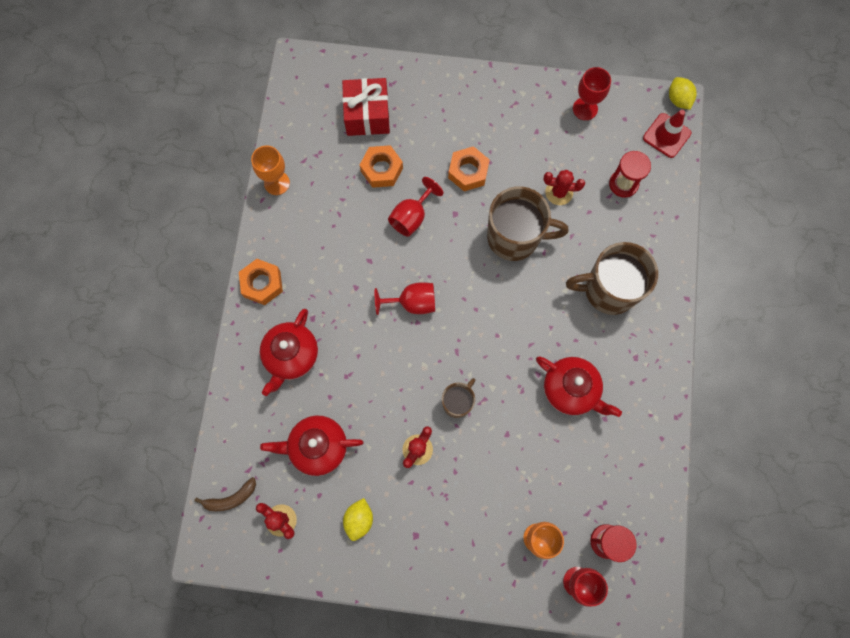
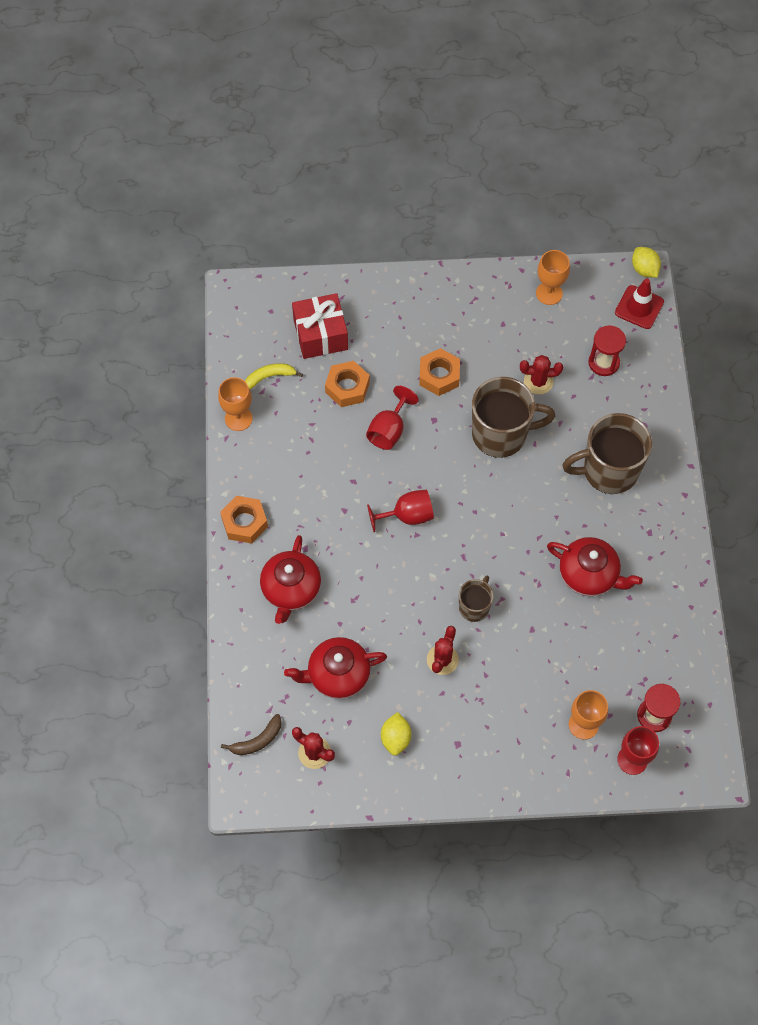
camera: 10 degrees left, 10 degrees down
red goblet [573,67,611,120] -> orange goblet [536,250,570,305]
none -> yellow banana [245,363,303,389]

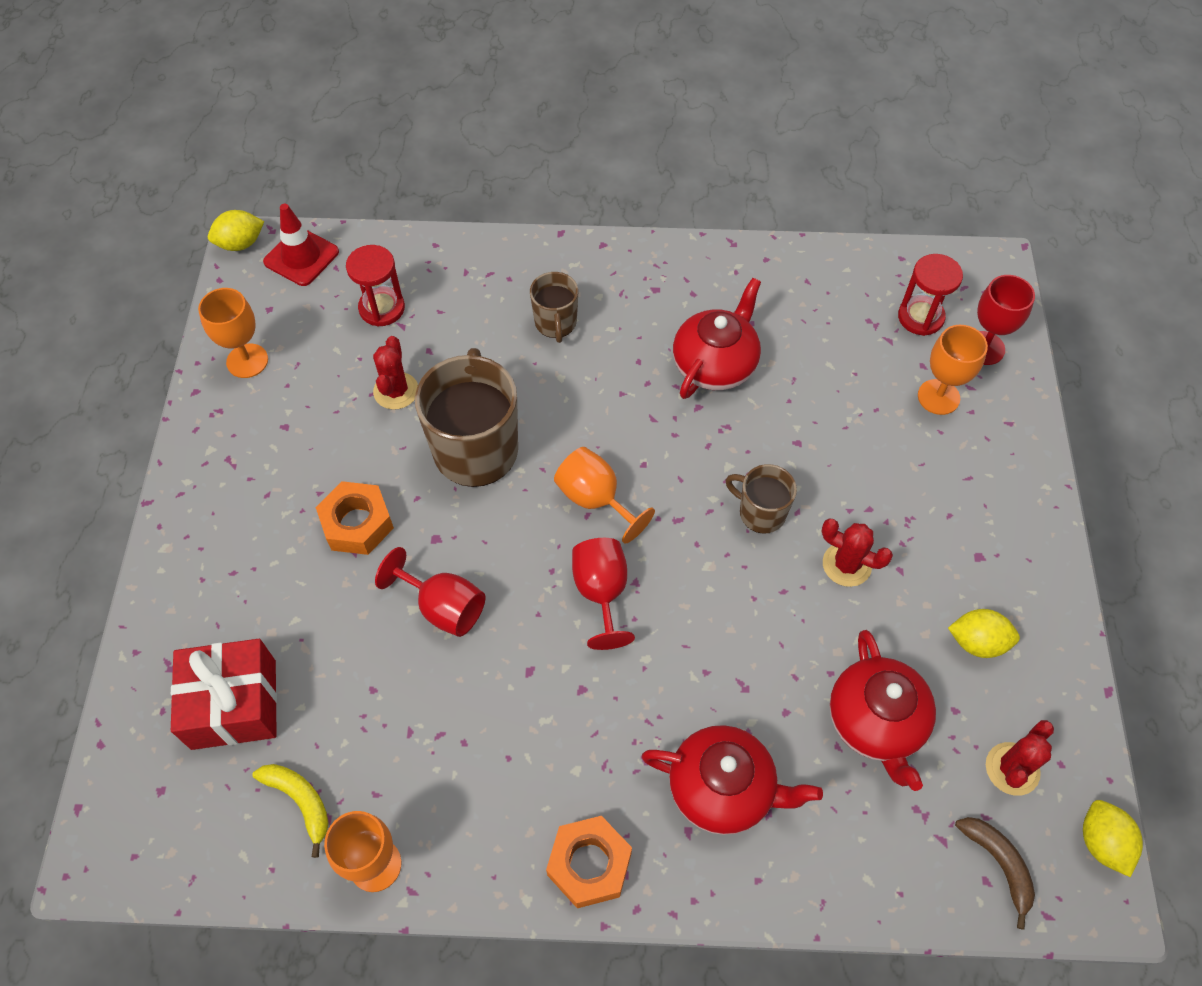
camera: 85 degrees left, 5 degrees down
yellow banana [245,363,303,389] -> yellow banana turned 150 degrees clockwise [253,764,329,858]
orange nut [325,361,370,407] -> none
brown mug [562,413,652,494] -> brown mug [530,272,578,343], size x0.53
none -> orange goblet [554,447,655,544]
none -> yellow lemon [1083,800,1143,877]

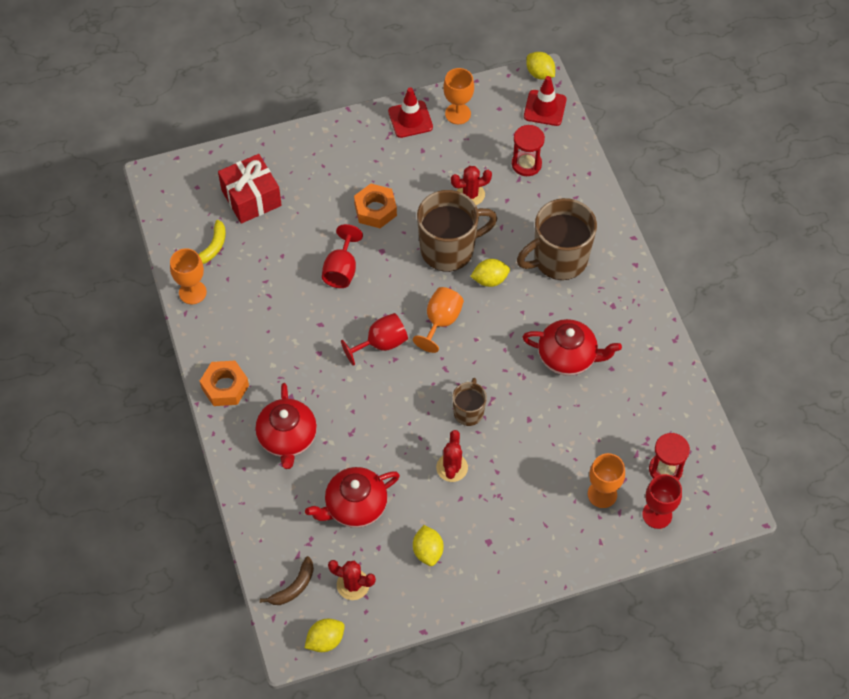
camera: 70 degrees right, 0 degrees up
brown mug [530,272,578,343] -> brown mug [517,198,597,280], size x1.88
none -> red traffic cone [388,87,433,138]
none -> yellow lemon [470,259,510,287]

